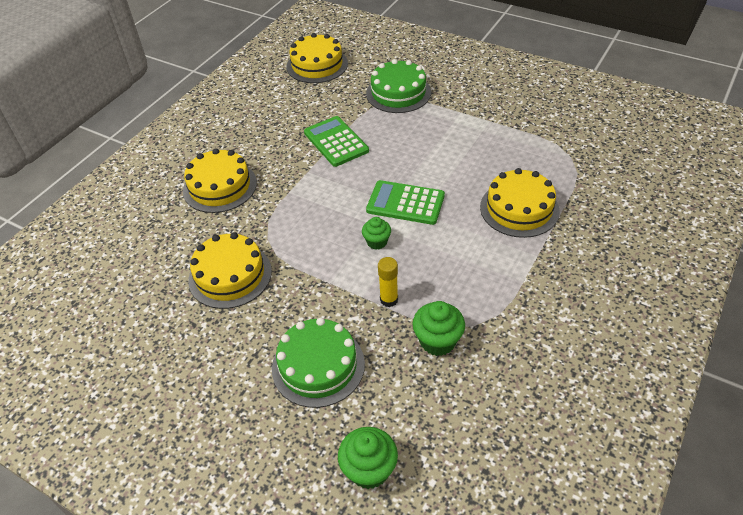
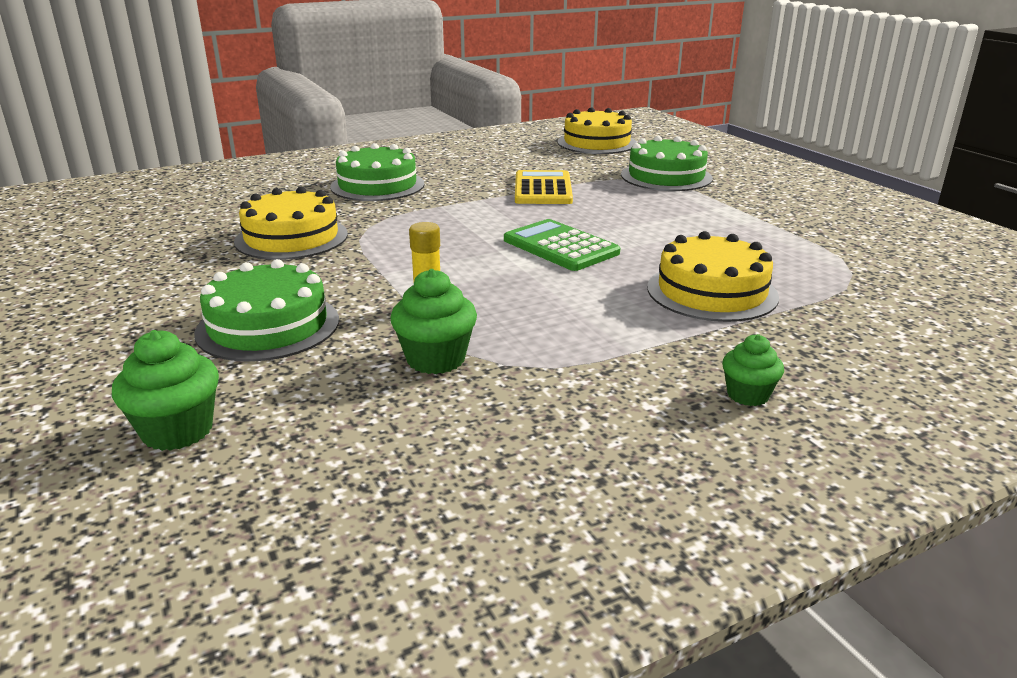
camera: 30 degrees right, 20 degrees down
yellow cake [183,148,257,213] -> green cake [330,143,424,201]
green calculator [304,116,369,167] -> yellow calculator [515,170,573,204]
green cupcake [362,217,391,250] -> green cupcake moved to [722,334,784,406]

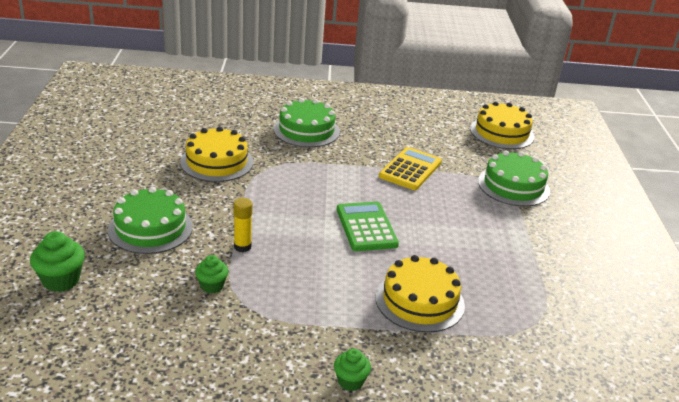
camera: 25 degrees right, 5 degrees up
green cupcake [390,269,477,374] -> green cupcake [195,255,228,293], size x0.65

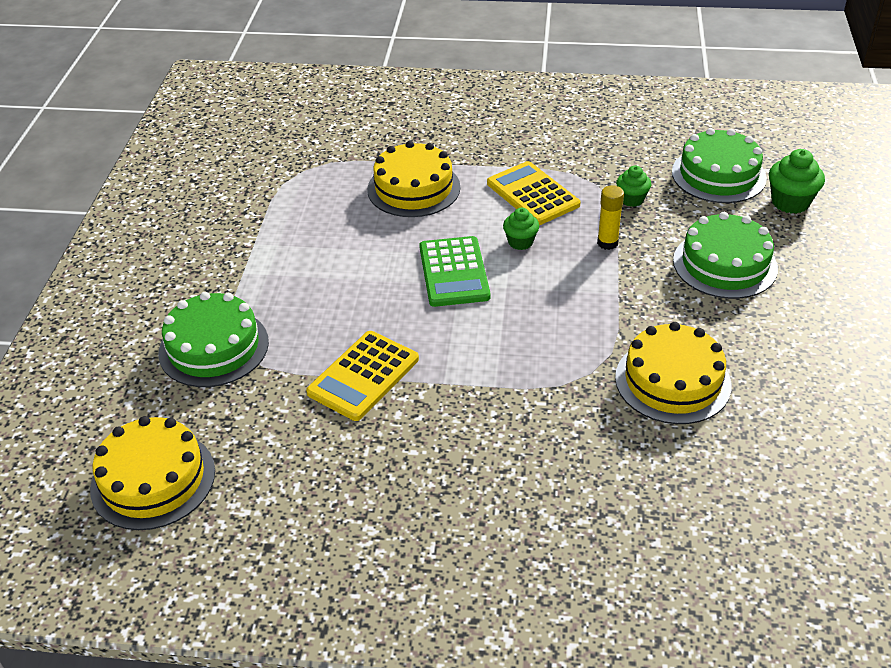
camera: 170 degrees left, 10 degrees up
green cake [273,98,340,147] -> green cake moved to [672,128,767,203]
green cupcake [334,349,371,391] -> green cupcake moved to [503,208,539,250]
none -> yellow calculator [487,161,580,225]

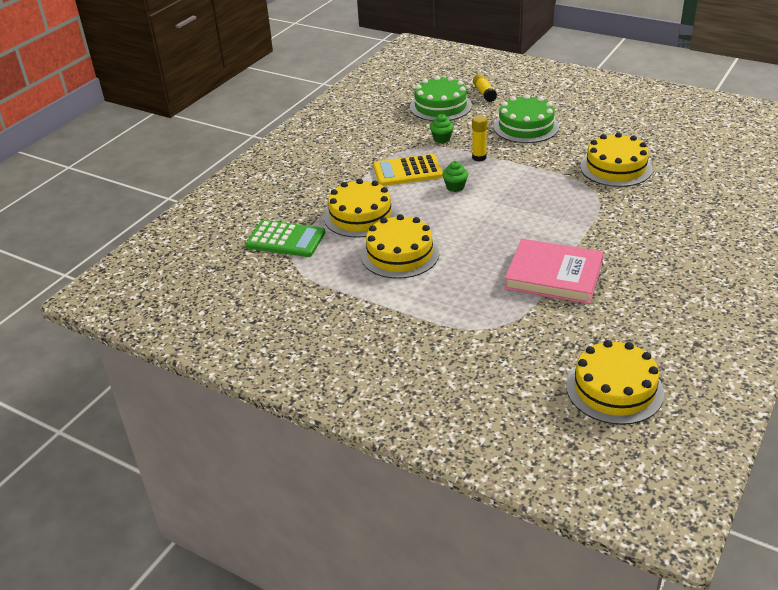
camera: 65 degrees left, 5 degrees down
green cake [158,292,269,387] -> none
yellow calculator [306,331,419,421] -> pink book [504,239,604,304]
green calculator [419,236,490,307] -> green calculator moved to [245,220,325,257]
green cupcake [769,149,825,214] -> yellow glue stick [473,74,497,102]
none -> yellow cake [361,214,439,279]

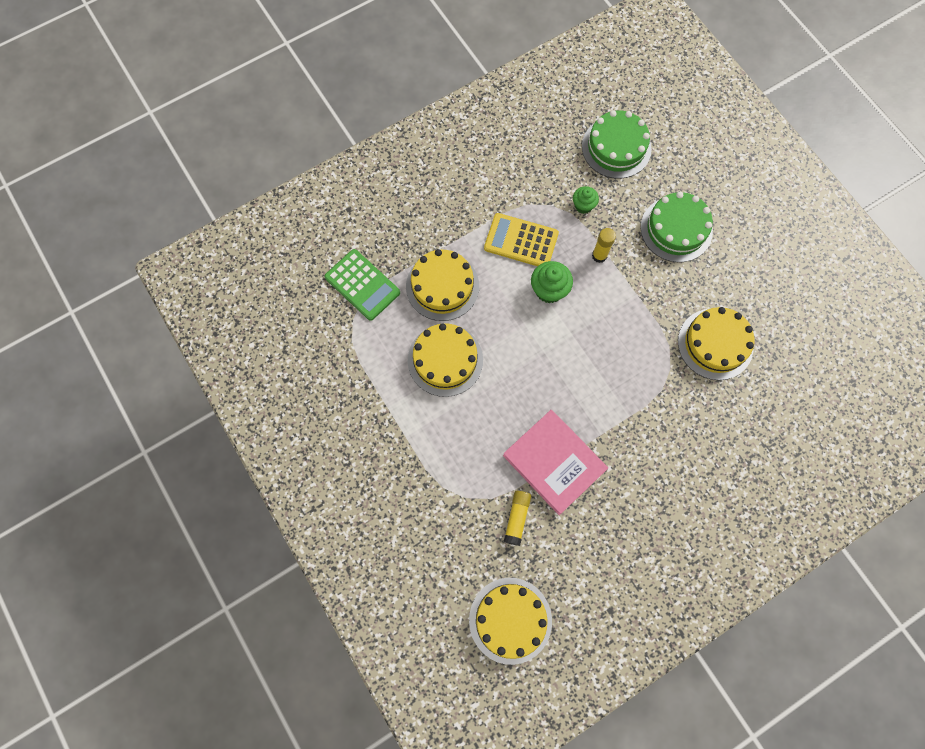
camera: 25 degrees right, 35 degrees up
green cupcake [442,161,468,192] -> green cupcake [531,261,573,303], size x1.54
yellow glue stick [473,74,497,102] -> yellow glue stick moved to [503,491,531,546]

